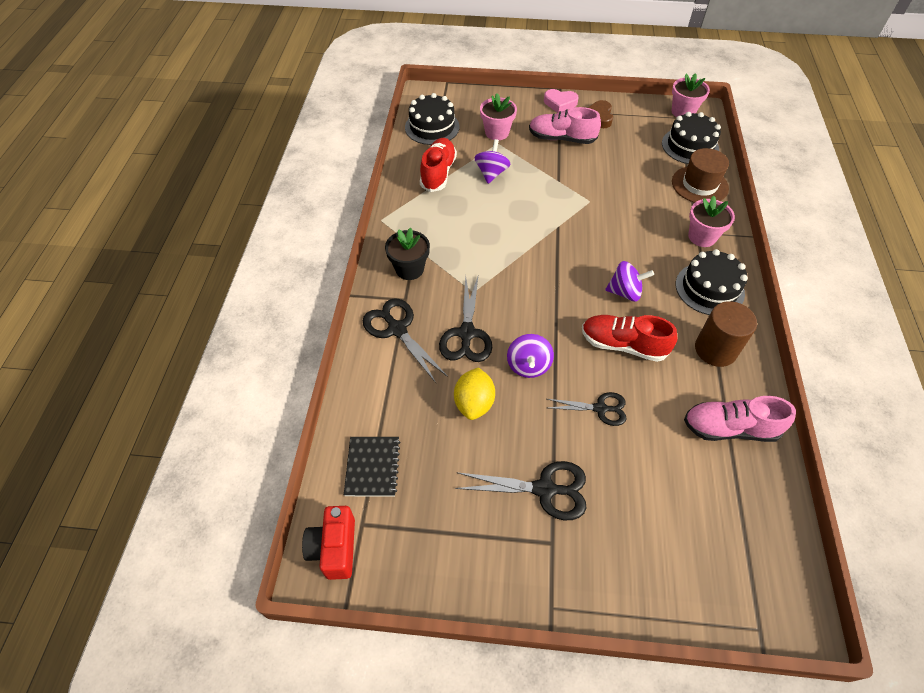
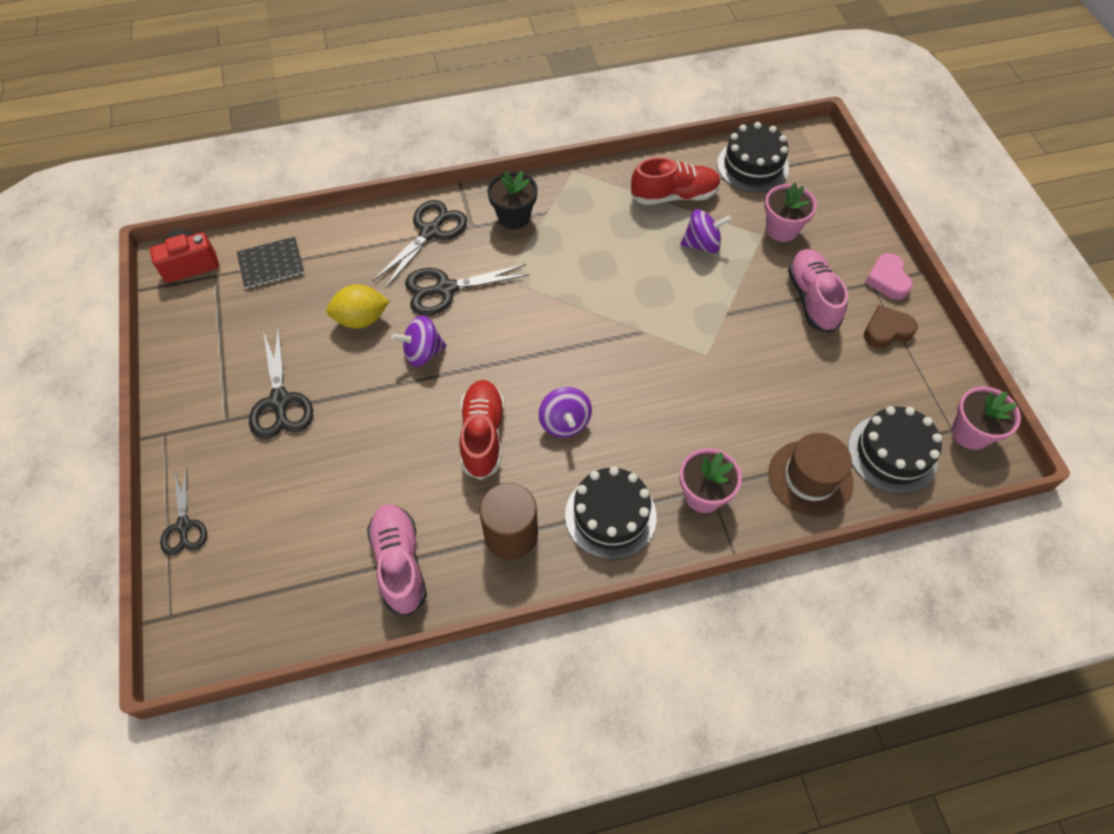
camera: 70 degrees right, 5 degrees up
black scissors [547,392,627,426] -> black scissors moved to [160,469,207,556]

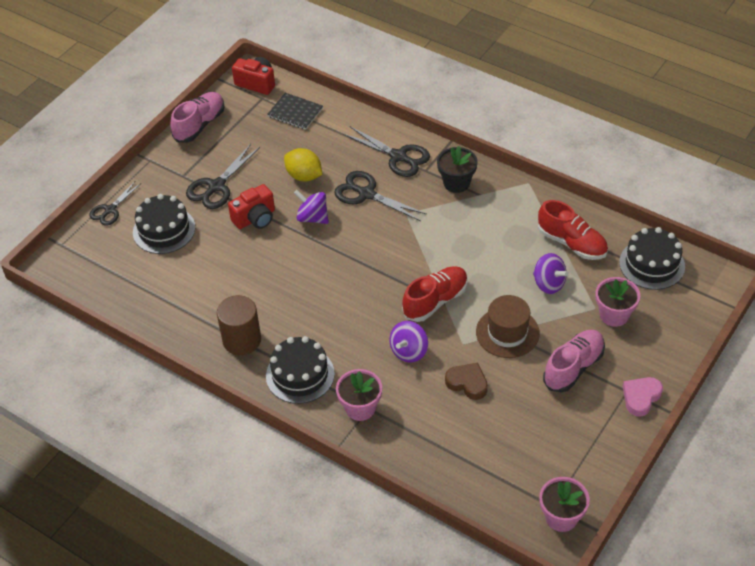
camera: 50 degrees right, 10 degrees down
pink shoe [367,504,427,616] -> pink shoe moved to [170,92,225,143]
black scissors [373,200,467,289] -> black scissors turned 45 degrees clockwise [343,127,430,177]
red shoe [459,380,504,480] -> red shoe moved to [402,266,468,322]
purple spinning top [539,387,592,438] -> purple spinning top moved to [390,321,428,363]
brown hat [768,433,853,517] -> brown hat moved to [476,295,540,358]
black cake [848,406,942,494] -> black cake moved to [133,194,195,254]
brown heart [864,305,918,348] -> brown heart moved to [445,363,488,400]
none -> red camera [228,184,275,229]

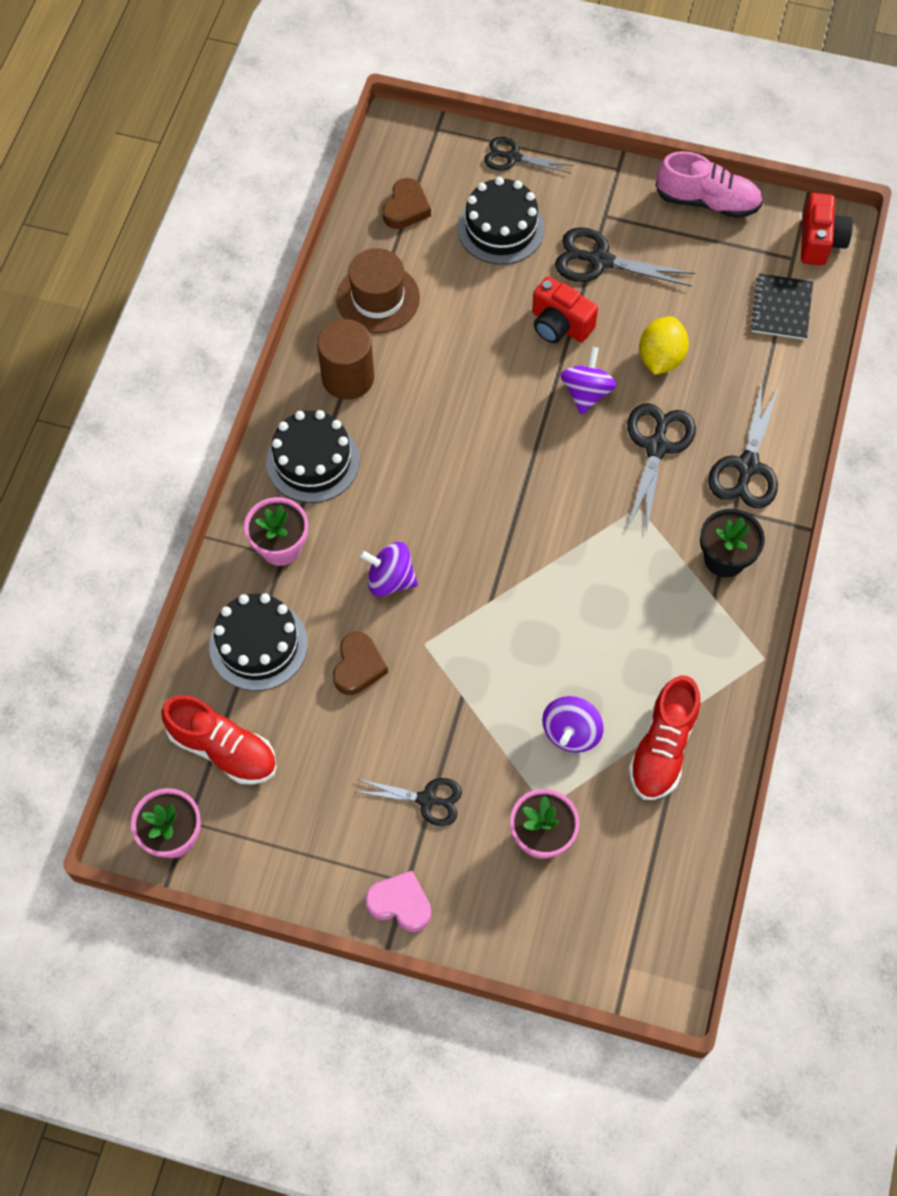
camera: 70 degrees right, 15 degrees up
red shoe [402,266,468,322] -> red shoe moved to [161,695,277,785]
brown hat [476,295,540,358] -> brown hat moved to [336,248,420,333]
pink shoe [543,330,605,392] -> black scissors [356,778,462,826]
black cake [619,227,685,290] -> black cake moved to [209,593,308,691]
none -> brown heart [382,178,431,229]

